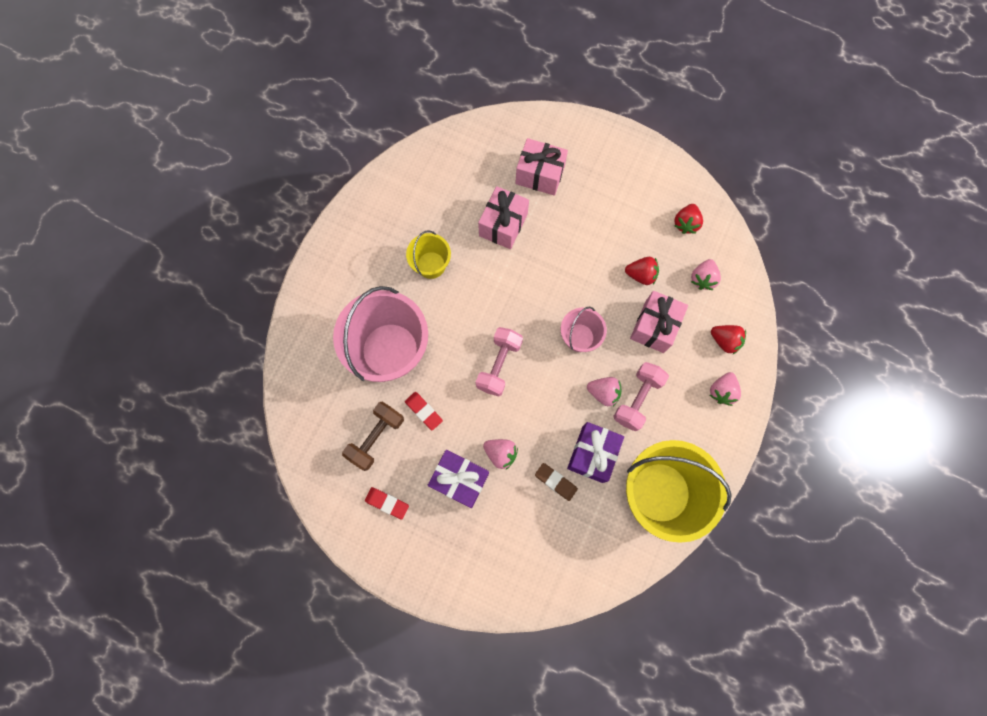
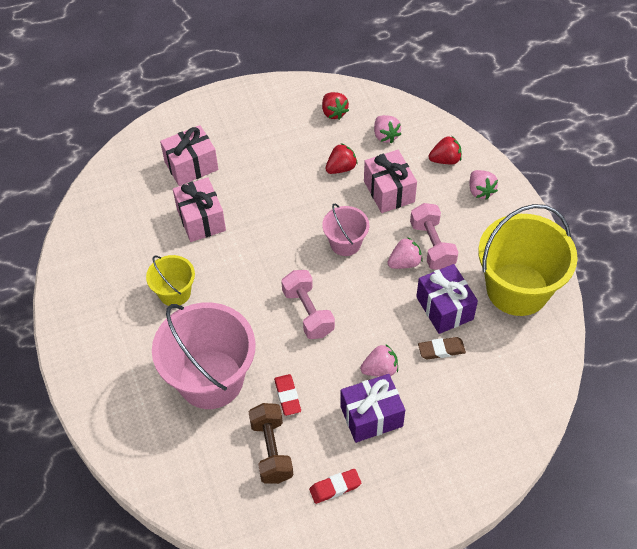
camera: 45 degrees left, 20 degrees down
red eraser [405,392,443,430] -> red eraser turned 75 degrees clockwise [274,374,301,416]

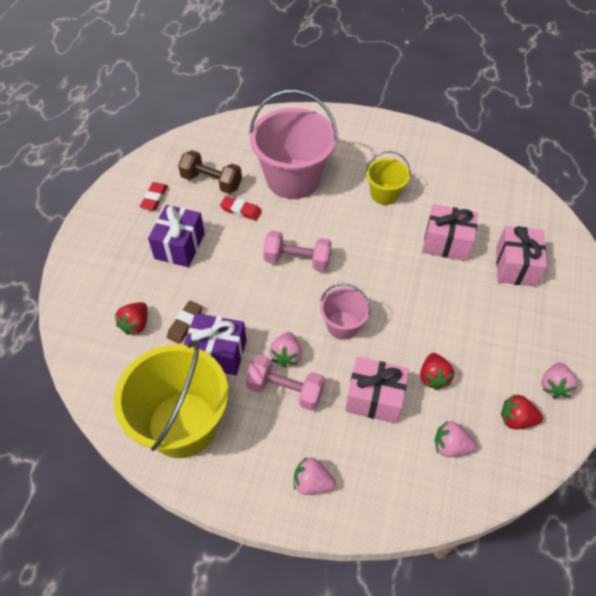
camera: 125 degrees right, 0 degrees up
pink strawberry [360,344,398,377] -> pink strawberry moved to [541,362,578,399]
red strawberry [428,136,462,164] -> red strawberry moved to [115,302,148,335]

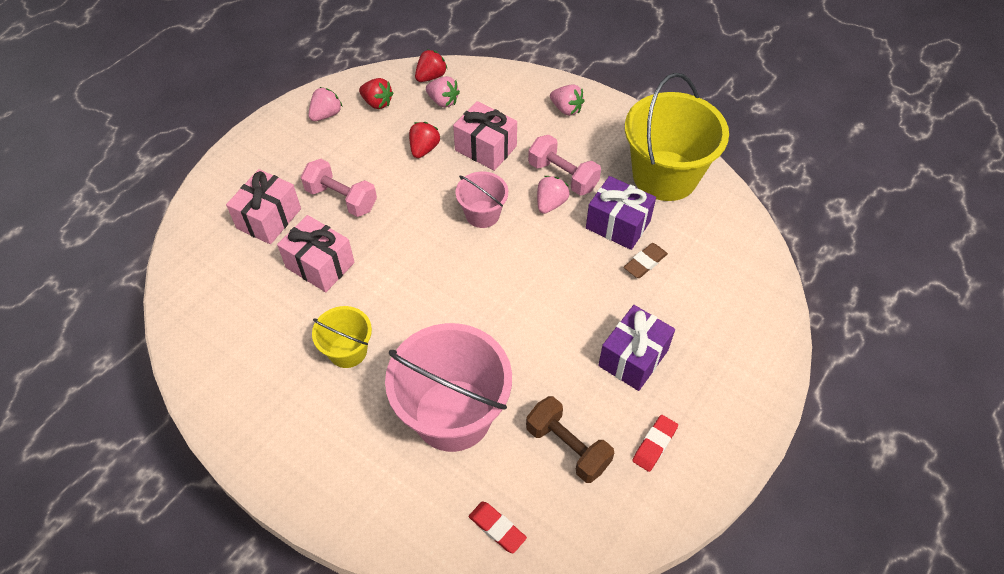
camera: 160 degrees left, 0 degrees up
red strawberry [115,302,148,335] -> red strawberry moved to [415,49,448,82]
red eraser [220,196,262,221] -> red eraser moved to [469,502,527,553]
pink dumbbell [263,231,332,271] -> pink dumbbell moved to [301,159,377,217]

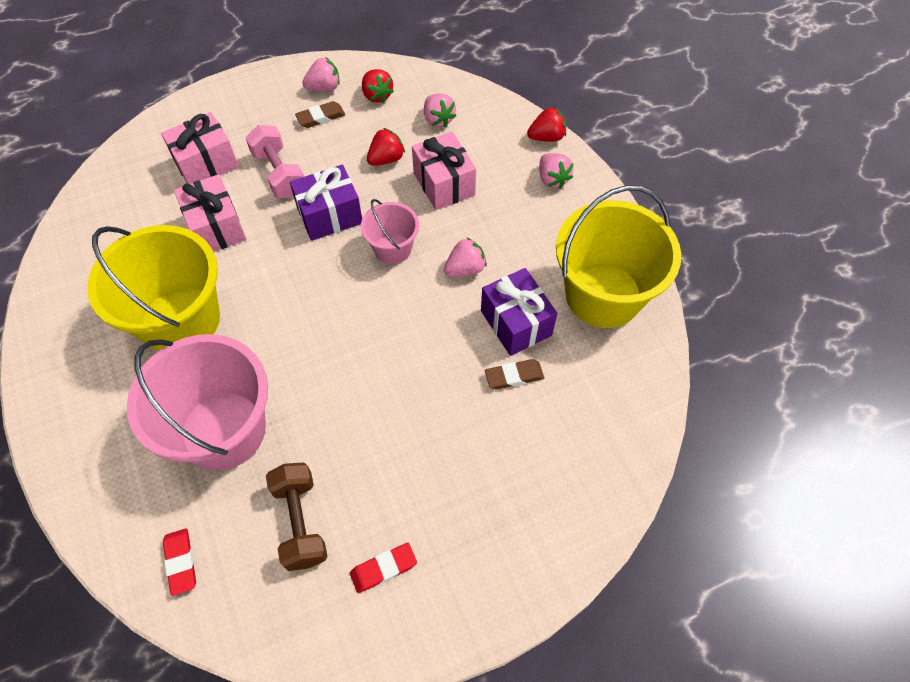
camera: 30 degrees right, 5 degrees up
yellow bucket [312,306,372,368] -> yellow bucket [87,225,220,351], size x1.96
red strawberry [415,49,448,82] -> red strawberry moved to [527,107,566,142]
pink dumbbell [528,135,601,195] -> none
purple gift [598,305,675,391] -> purple gift moved to [290,165,362,241]
none -> brown eraser [295,101,345,128]

